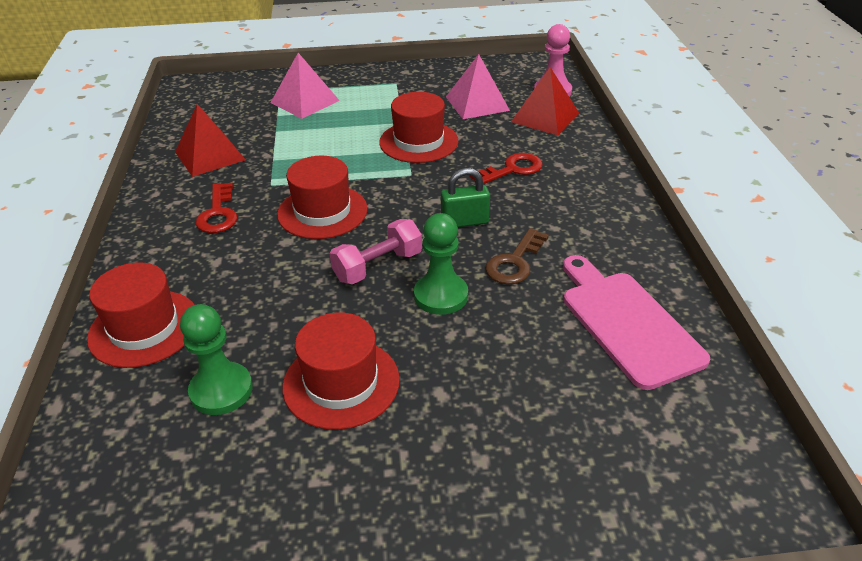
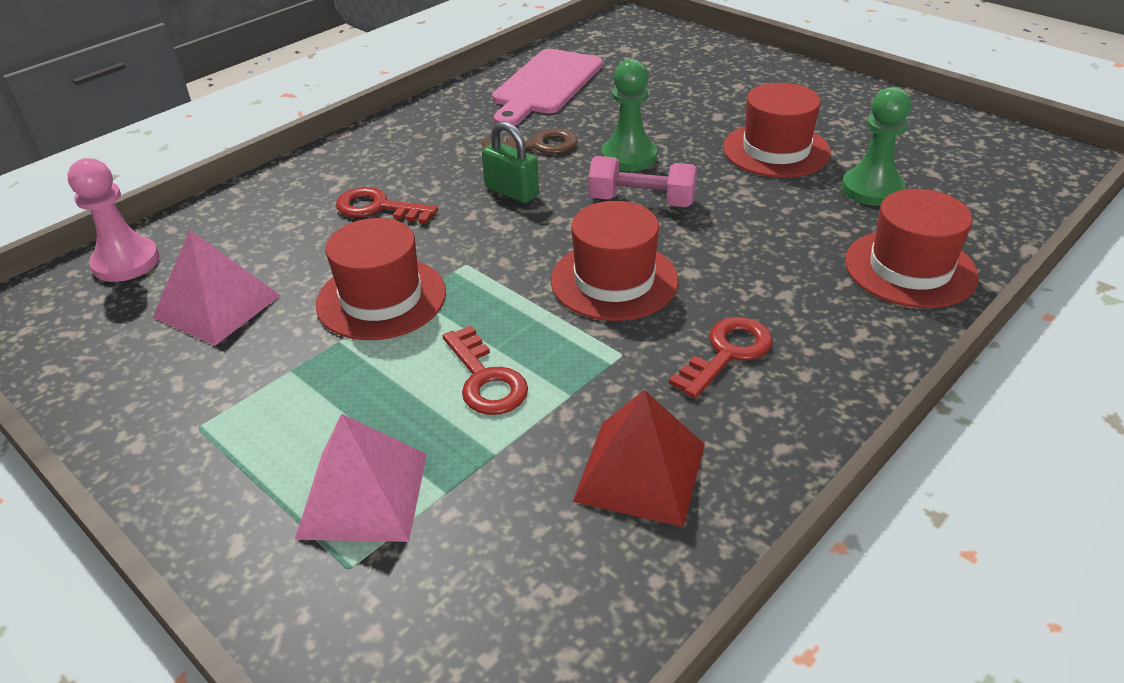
camera: 130 degrees left, 0 degrees up
red pyramid [511,67,579,135] -> none
none -> red key [443,325,528,415]

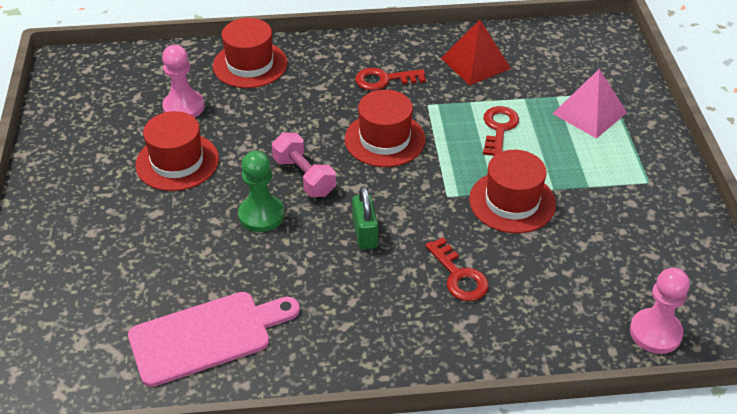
camera: 140 degrees left, 5 degrees up
pink pyramid [153,230,281,346] -> none
brown key [482,128,578,154] -> none
green pawn [842,87,911,206] -> pink pawn [162,45,204,118]

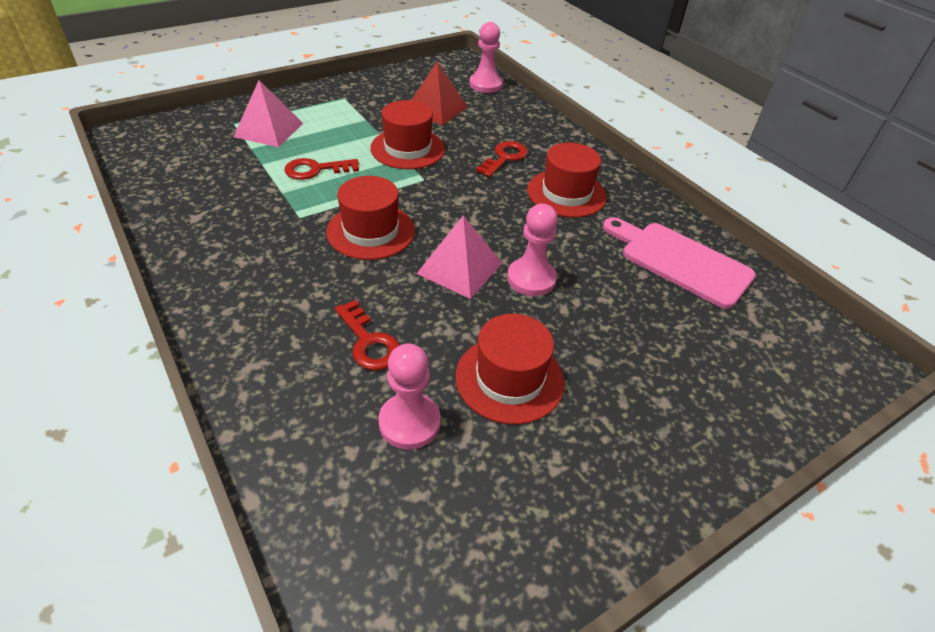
camera: 120 degrees left, 0 degrees up
red hat [213,18,287,88] -> red hat moved to [527,143,607,218]
green pawn [238,151,284,232] -> pink pawn [507,204,558,296]
pink dumbbell [272,132,336,197] -> pink pyramid [416,215,502,299]
green padlock [352,186,378,250] -> none
red key [355,68,426,91] -> red key moved to [335,300,400,370]
red pyramid [441,20,511,85] -> red pyramid moved to [411,62,467,125]

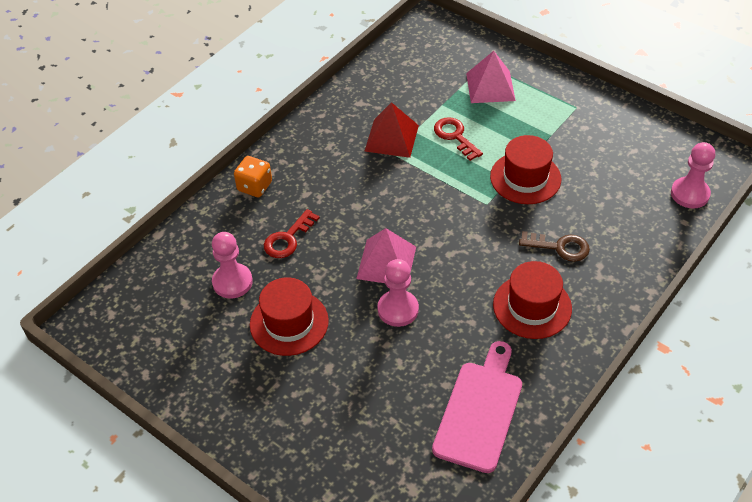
camera: 75 degrees right, 5 degrees up
red hat [326,176,415,260] -> none
red pyramid [411,62,467,125] -> red pyramid moved to [365,102,419,158]
red key [476,141,528,177] -> brown key [519,231,590,262]
none -> orange dice [234,156,272,197]

